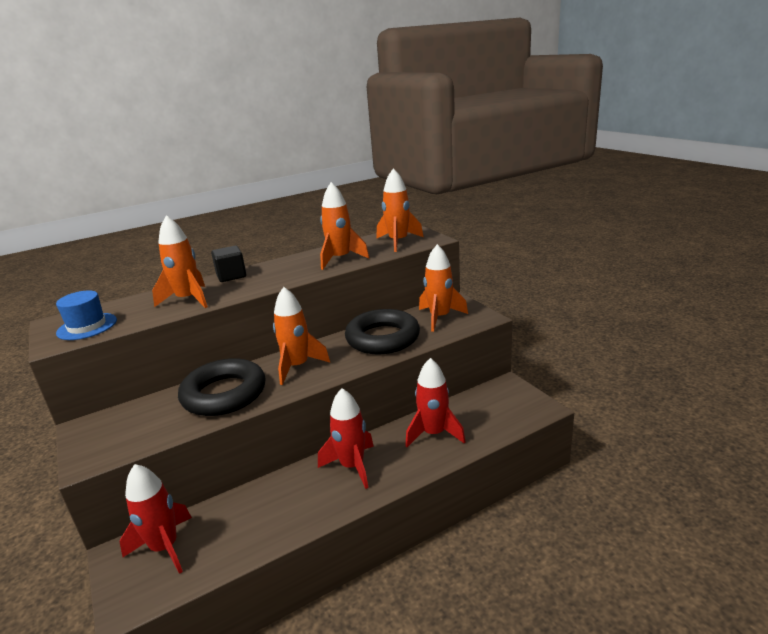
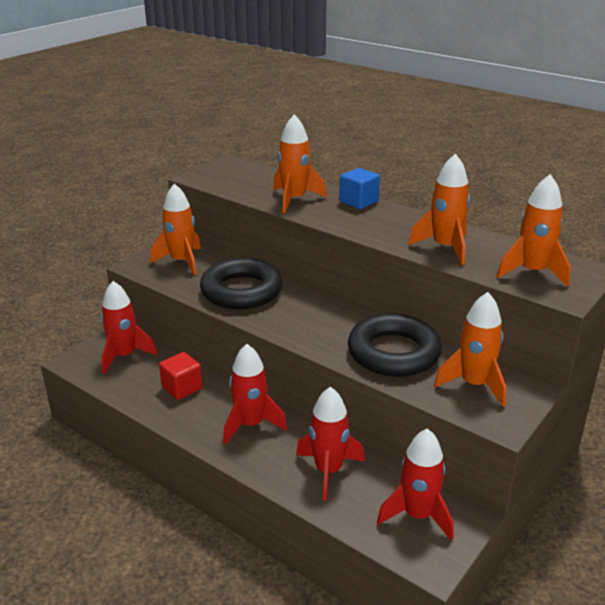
camera: 65 degrees right, 5 degrees up
blue hat [56,290,117,340] -> none
black cube [211,246,246,282] -> blue cube [339,168,380,209]
orange rocket [273,287,330,385] -> orange rocket moved to [150,183,201,275]
none -> red cube [159,352,203,400]
none -> red rocket [377,428,454,541]

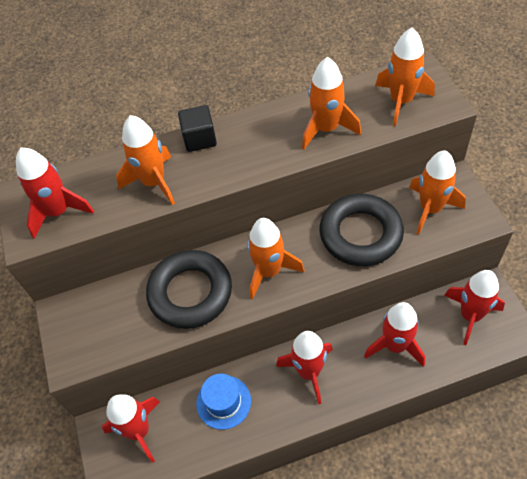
camera: 50 degrees left, 25 degrees up
orange rocket [150,183,201,275] -> orange rocket moved to [247,218,304,299]
red cube [159,352,203,400] -> blue hat [196,374,251,430]
blue cube [339,168,380,209] -> black cube [178,105,217,152]
none -> red rocket [16,148,94,239]

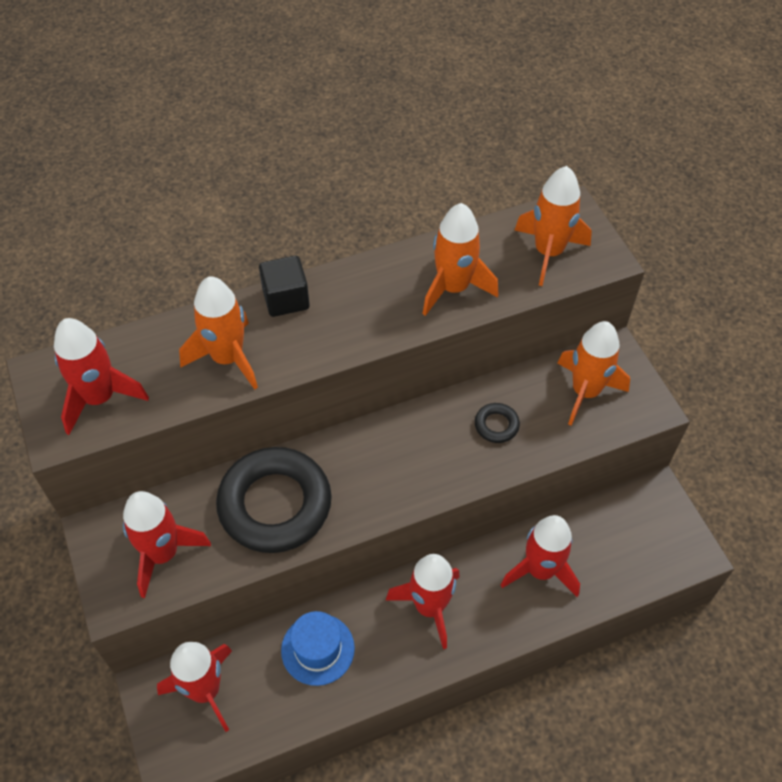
camera: 10 degrees left, 0 degrees up
orange rocket [247,218,304,299] -> none
black ring [319,194,404,266] -> black ring [475,403,520,443], size x0.42
red rocket [445,270,505,345] -> red rocket moved to [123,491,211,598]

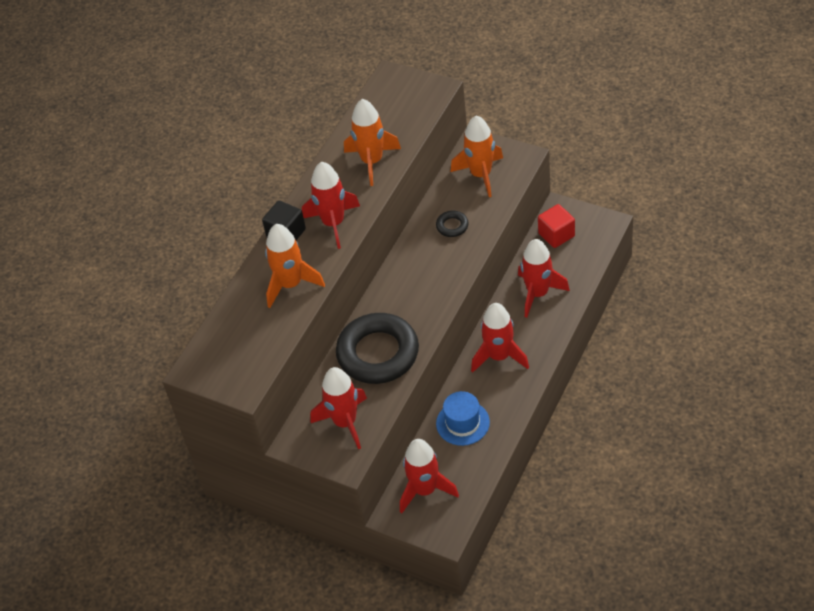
camera: 35 degrees left, 5 degrees down
red rocket [54,318,149,435] -> red rocket moved to [302,162,360,249]
orange rocket [515,166,592,286] -> none
none -> red cube [538,204,575,248]

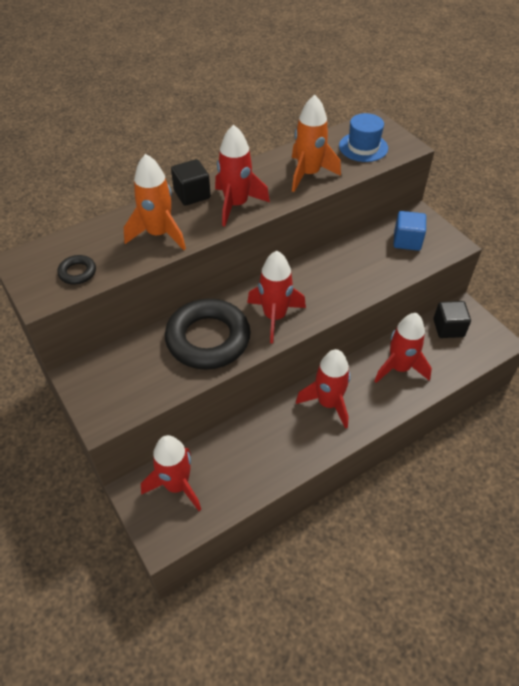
camera: 25 degrees right, 0 degrees up
red rocket [310,367,367,450] -> red rocket moved to [247,251,306,343]
black ring [436,211,469,237] -> black ring moved to [57,255,96,284]
blue hat [436,391,490,446] -> blue hat moved to [339,113,388,162]
orange rocket [451,115,503,197] -> blue cube [393,211,426,251]
red cube [538,204,575,248] -> black cube [434,301,471,338]

